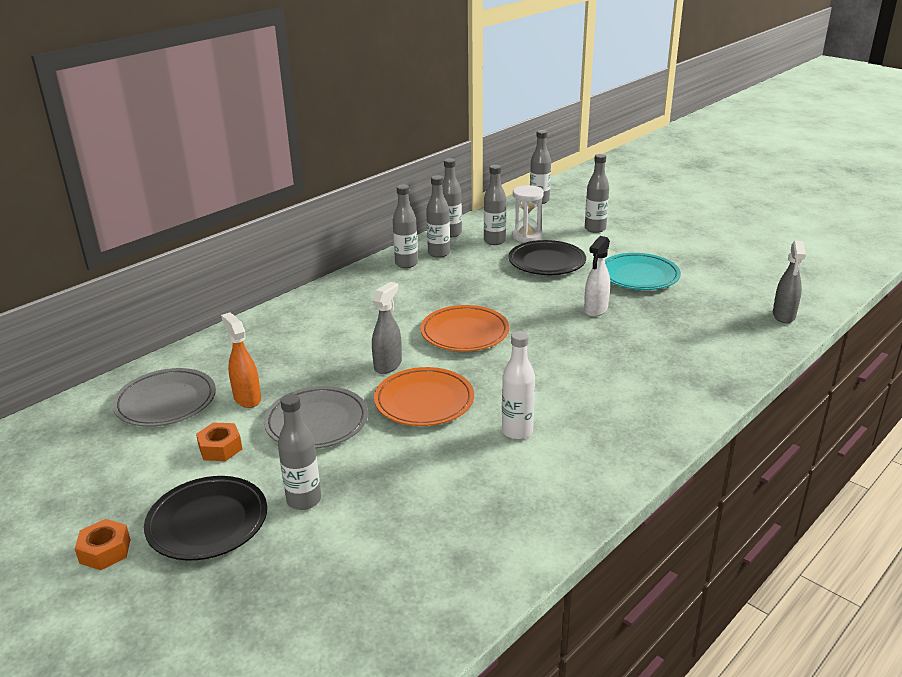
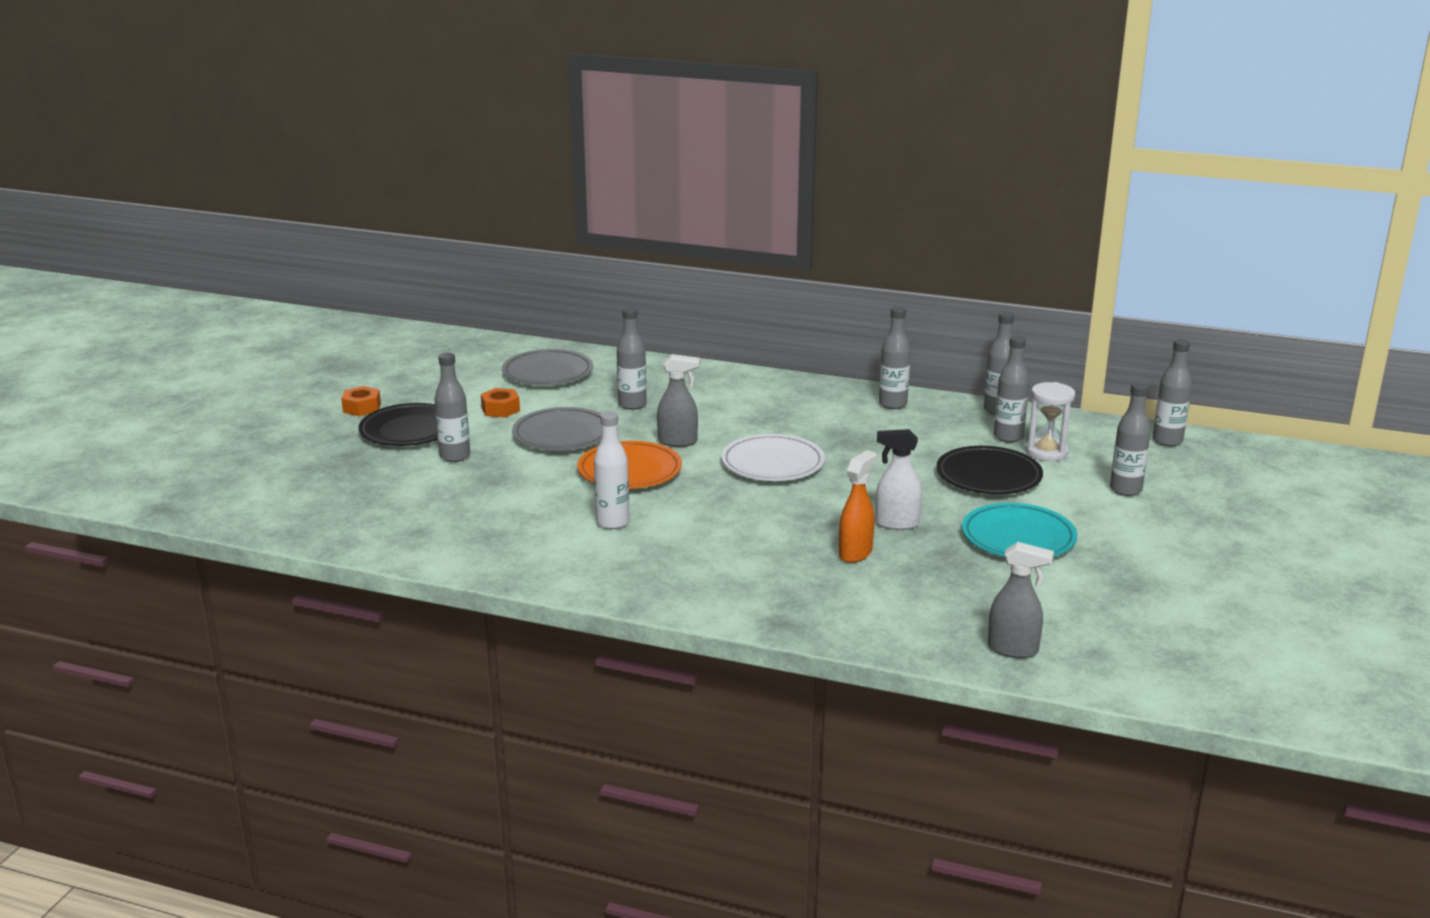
camera: 65 degrees right, 5 degrees down
orange spray bottle [221,313,261,408] -> orange spray bottle moved to [839,450,877,563]
orange plate [420,305,509,351] -> white plate [721,434,825,481]
grey bottle [426,175,450,258] -> grey bottle moved to [617,307,647,410]
grey spray bottle [773,241,806,323] -> grey spray bottle turned 150 degrees counterclockwise [988,542,1054,658]

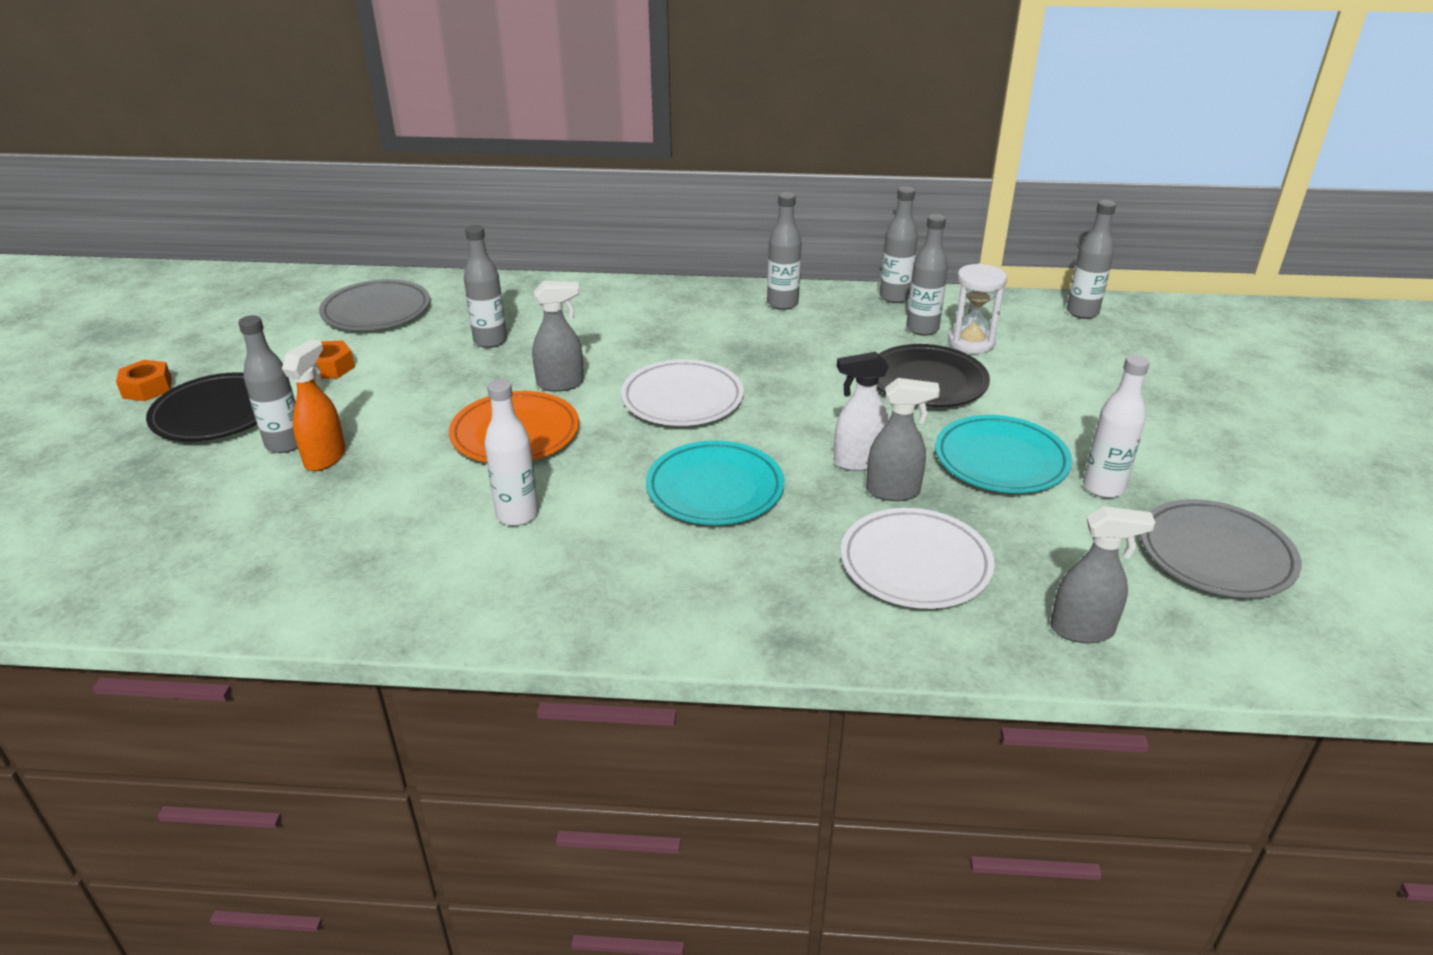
camera: 15 degrees left, 10 degrees up
grey plate [512,407,602,451] -> grey plate moved to [1140,499,1302,598]
orange spray bottle [839,450,877,563] -> orange spray bottle moved to [282,339,345,471]
grey bottle [1110,382,1151,496] -> none
none -> turquoise plate [646,441,785,525]
none -> white plate [840,508,994,609]
none -> grey spray bottle [866,378,940,501]
none -> white bottle [1083,355,1150,498]

